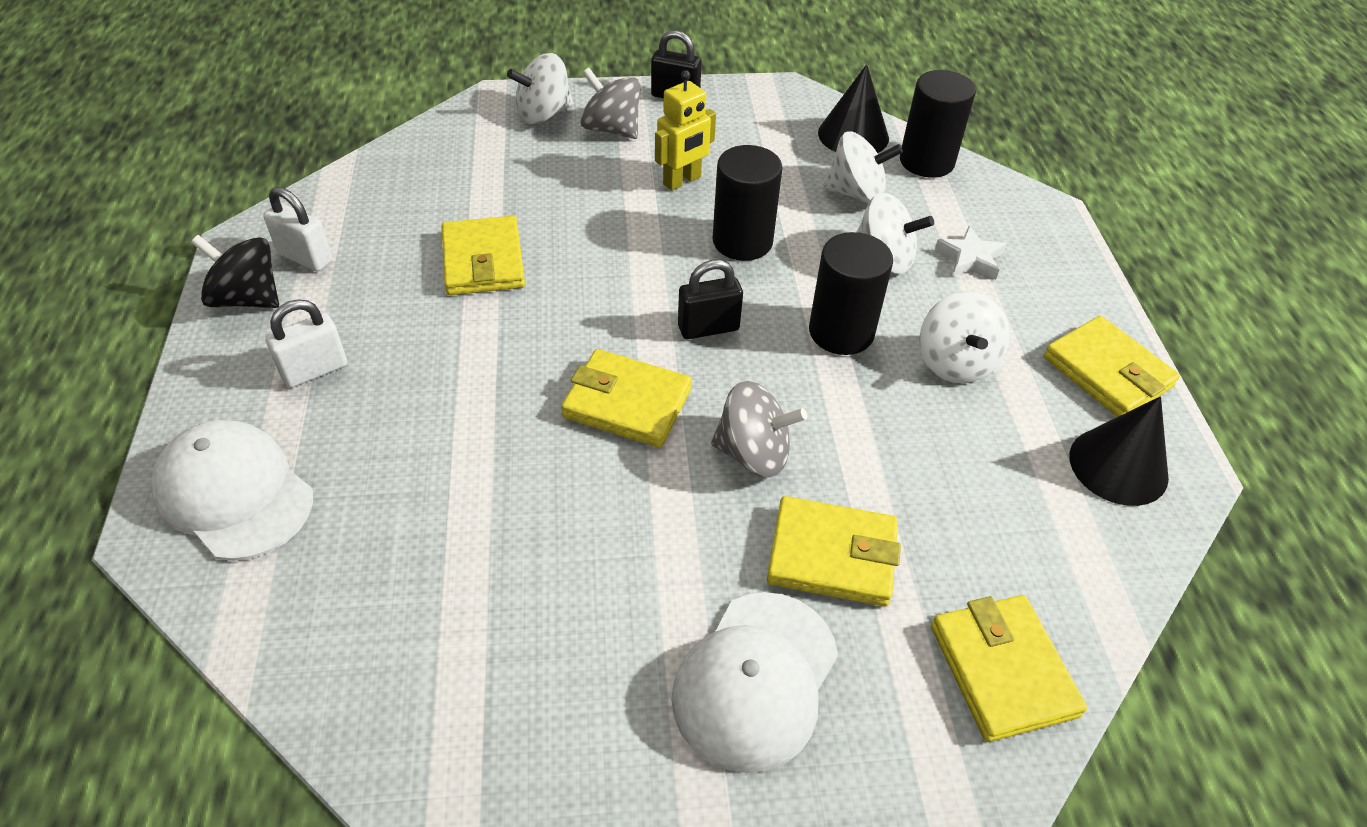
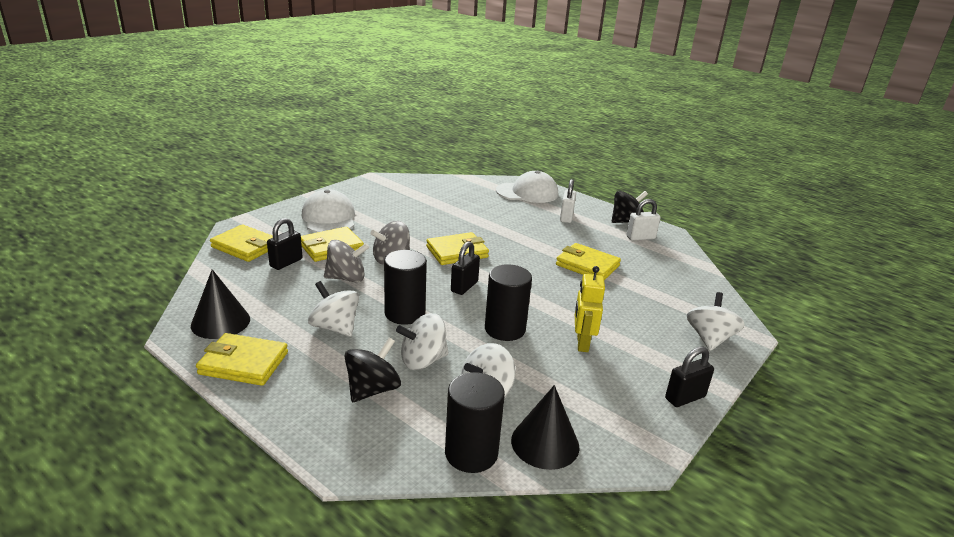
camera: 135 degrees right, 20 degrees down
grey spinning top [581,68,641,139] -> grey spinning top moved to [324,240,369,283]
white star [935,226,1006,279] -> black spinning top [344,338,401,402]
none -> black padlock [267,218,302,270]

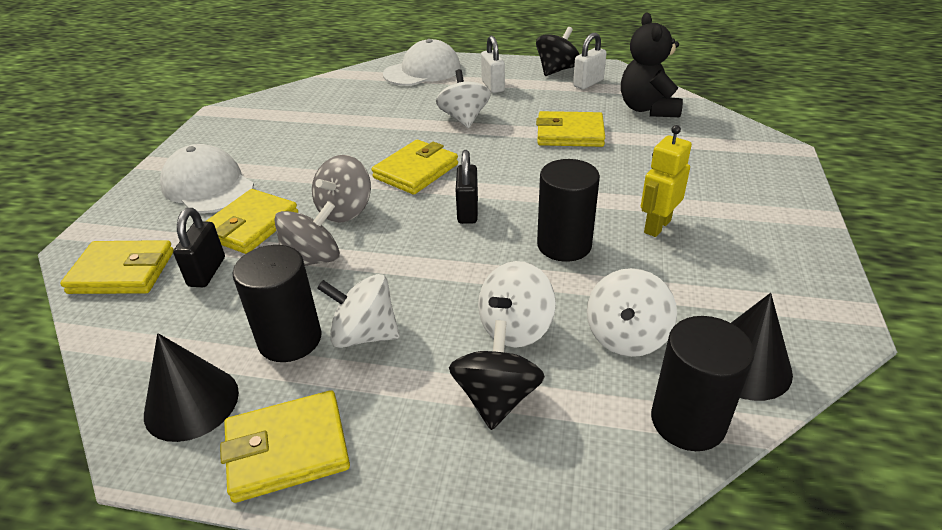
camera: 25 degrees left, 10 degrees up
black cylinder [384,250,427,325] -> black cylinder moved to [232,245,322,362]
yellow robot [575,266,605,352] -> yellow robot turned 60 degrees clockwise [641,125,692,237]
black padlock [665,347,714,407] -> none
white spinning top [687,292,745,351] -> white spinning top moved to [436,69,491,128]
none -> black teddy bear [621,13,683,117]

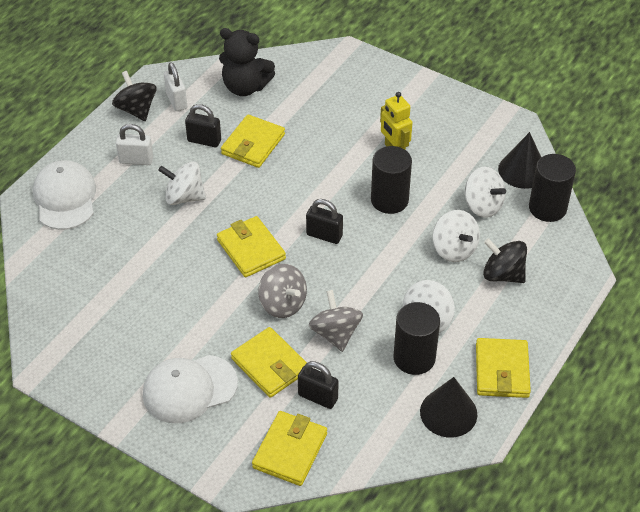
camera: 70 degrees left, 10 degrees up
none -> black padlock [185,104,221,147]

